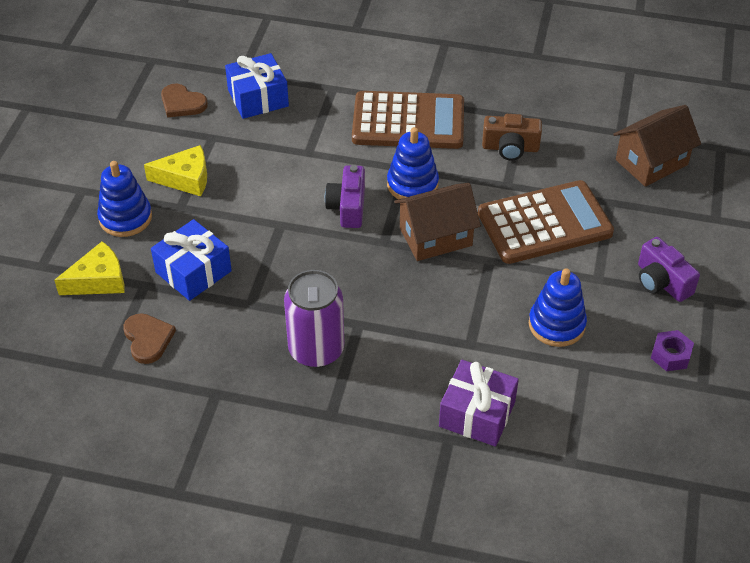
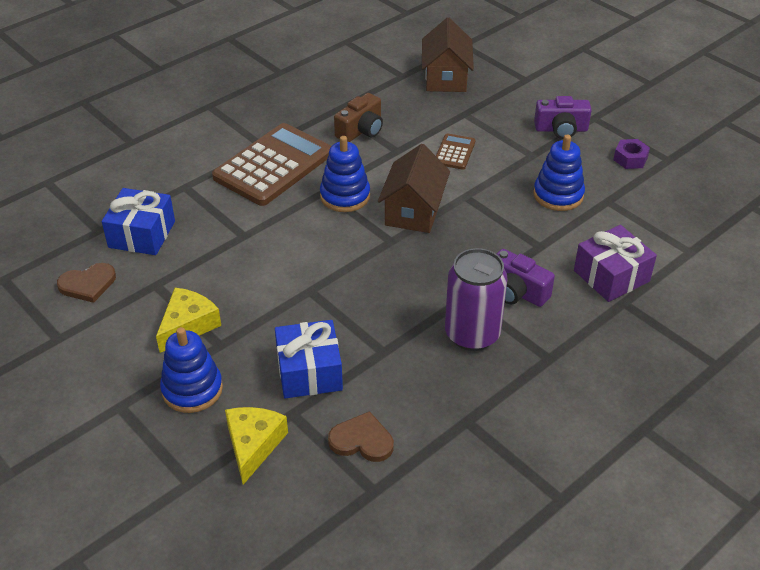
camera: 55 degrees left, 5 degrees down
purple camera [325,165,365,228] -> purple camera moved to [497,249,555,307]
brown calculator [478,180,614,264] -> brown calculator [436,133,475,170], size x0.46

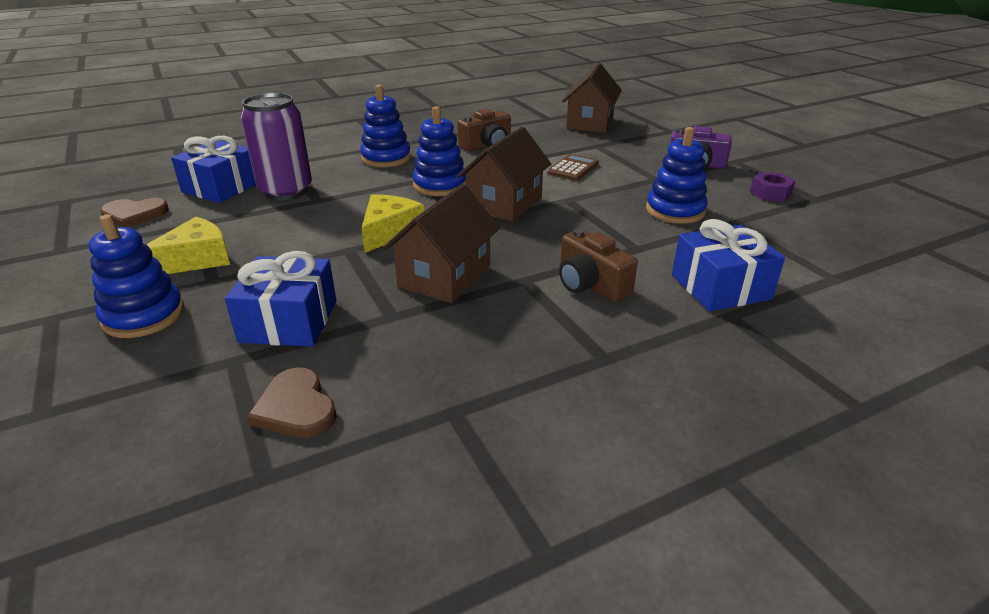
camera: 15 degrees right, 10 degrees down
brown calculator [212,123,331,206] -> blue stacking toy [360,85,411,167]
yellow cheese [225,407,288,485] -> yellow cheese moved to [361,194,424,253]
brown heart [328,411,394,462] -> brown heart turned 150 degrees counterclockwise [247,368,337,438]
purple can [445,248,508,351] -> purple can moved to [241,93,312,200]
purple camera [497,249,555,307] -> brown camera [559,229,638,303]
purple gift [574,225,657,302] -> blue gift [672,219,785,311]
none -> brown house [383,184,500,303]

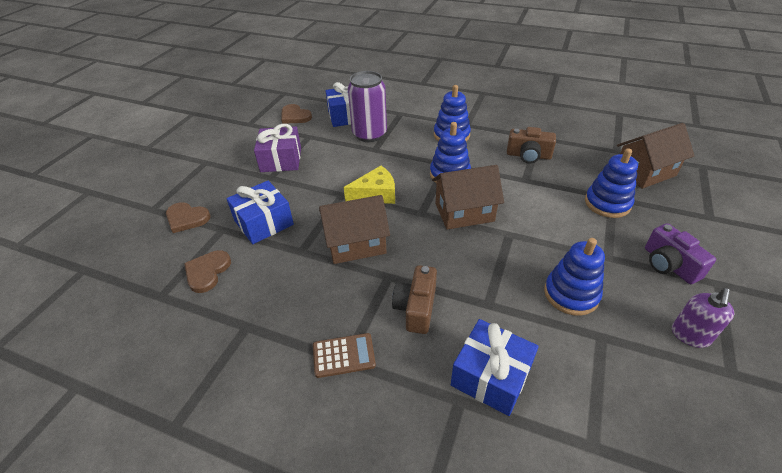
camera: 50 degrees right, 10 degrees up
blue stacking toy [89,214,184,338] -> blue stacking toy moved to [585,149,638,218]
yellow cheese [146,217,230,274] -> purple gift [254,124,301,172]
brown calculator [547,154,599,181] -> brown calculator moved to [313,333,376,378]
purple nut [750,172,795,202] -> purple soap dispenser [672,288,734,348]
none -> brown heart [166,202,210,233]

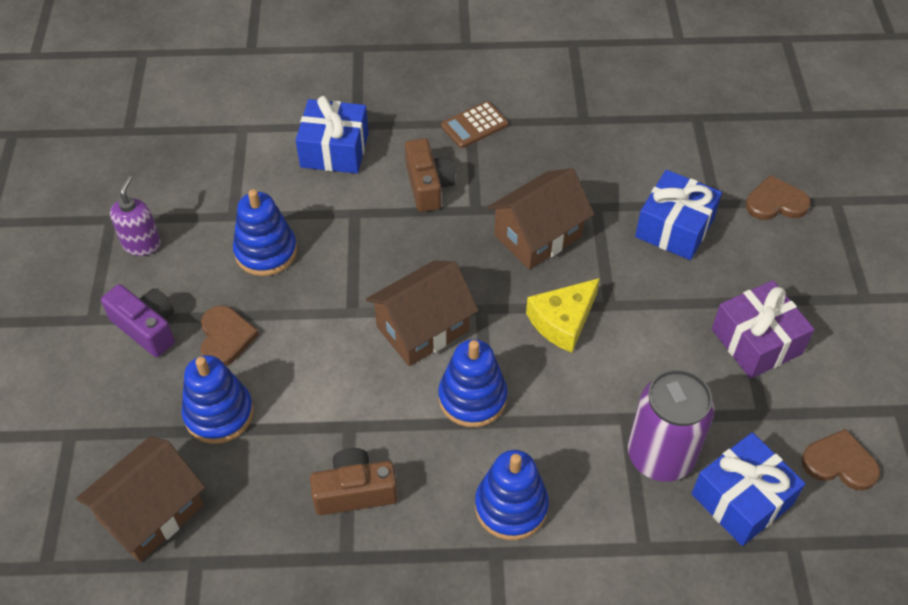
camera: 155 degrees right, 10 degrees up
brown heart [184,250,231,293] -> brown heart moved to [200,306,259,366]

